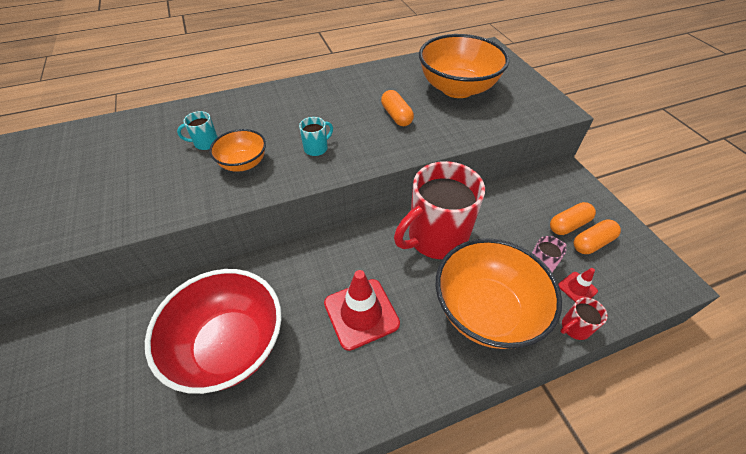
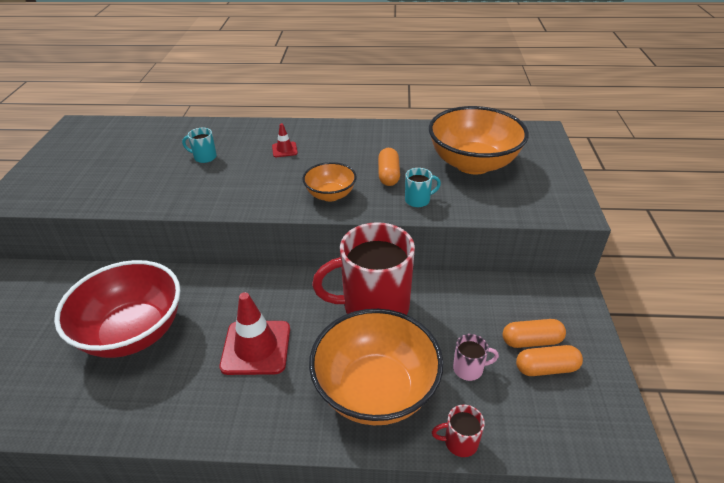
camera: 25 degrees right, 10 degrees down
orange bowl [209,129,266,172] -> orange bowl moved to [302,162,357,202]
turquoise mug [299,117,333,156] -> turquoise mug moved to [405,168,441,207]
red traffic cone [558,268,598,302] -> red traffic cone moved to [272,123,298,157]

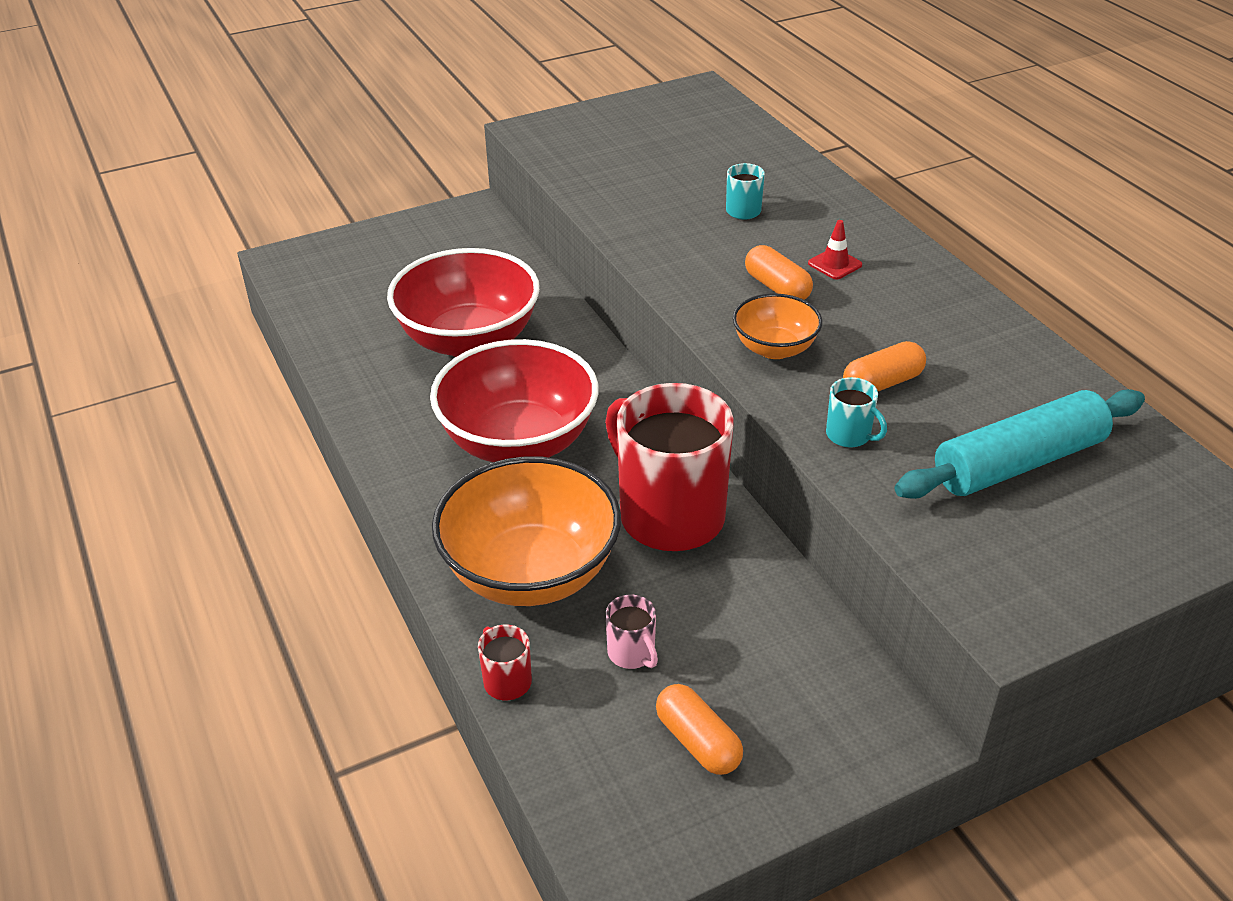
camera: 60 degrees right, 0 degrees up
red traffic cone [220,292,290,375] -> red bowl [430,339,599,462]
orange bowl [429,106,529,174] -> turquoise rolling pin [895,389,1145,499]
orange capsule [503,319,566,348] -> orange capsule moved to [745,245,813,300]

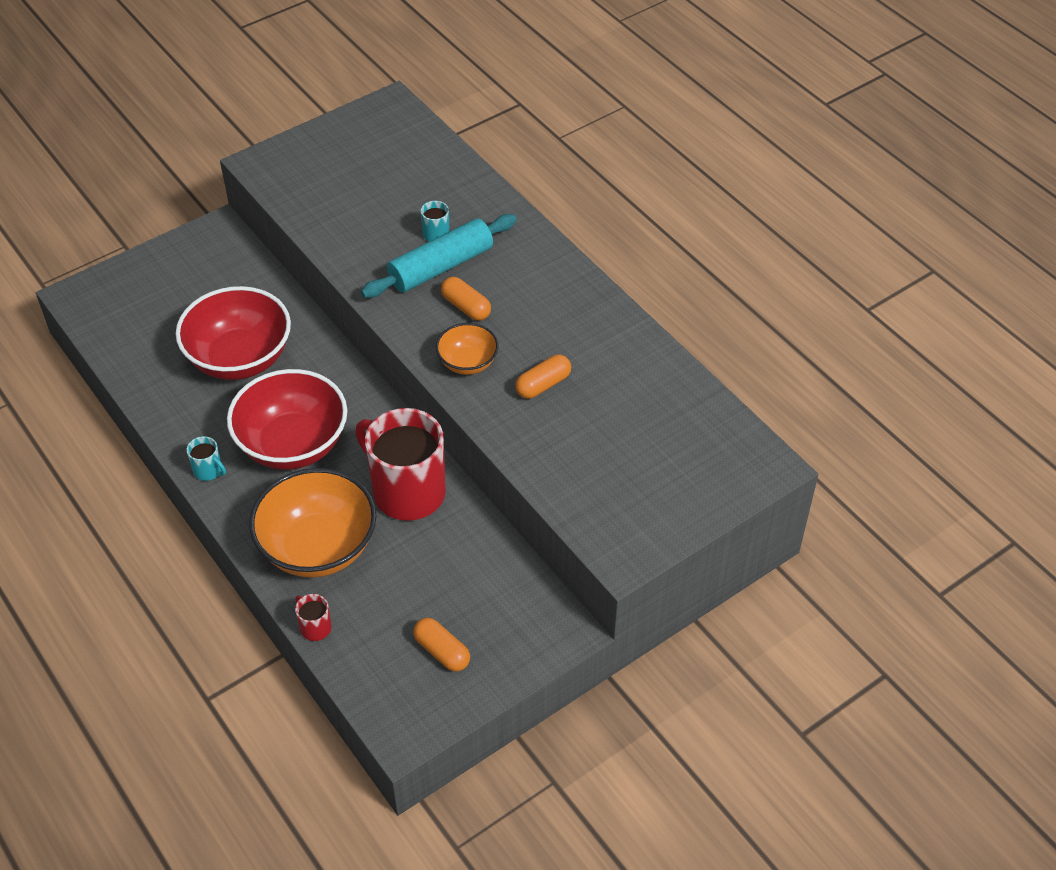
camera: 10 degrees left, 10 degrees up
pink mug [606,595,658,669] -> none
red traffic cone [808,220,862,279] -> none
turquoise mug [826,377,887,447] -> turquoise mug moved to [186,436,226,481]
turquoise rolling pin [895,389,1145,499] -> turquoise rolling pin moved to [361,214,517,298]

